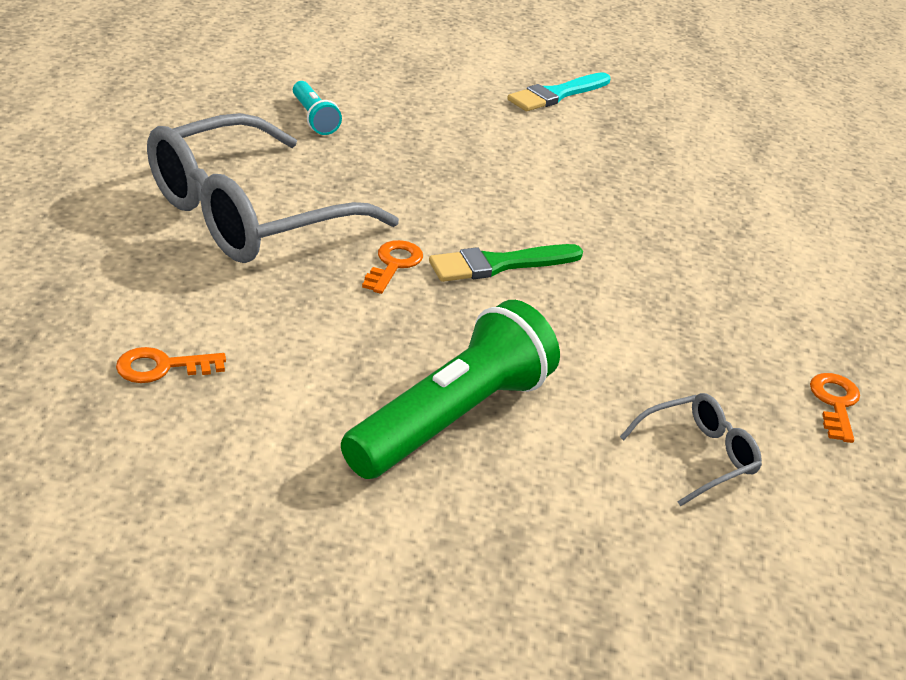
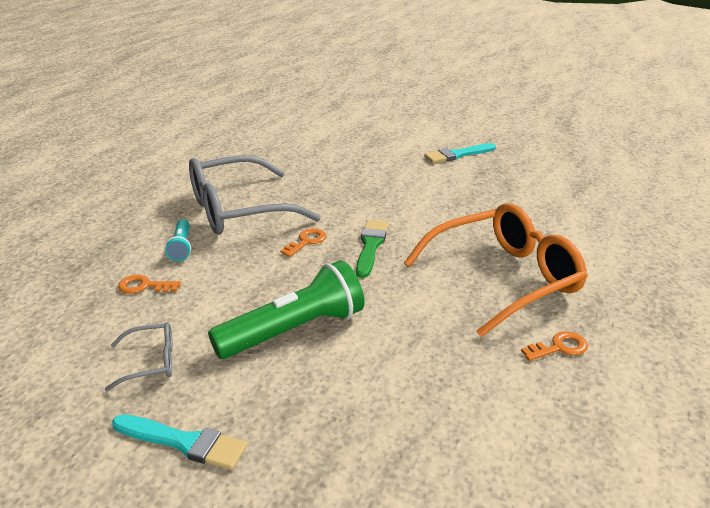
camera: 20 degrees right, 5 degrees down
turquoise flashlight [293,81,342,135] -> turquoise flashlight moved to [165,219,191,261]
green brush [429,244,583,282] -> green brush turned 105 degrees clockwise [356,220,388,278]
grey glasses [620,393,762,507] -> grey glasses moved to [105,322,173,391]
orange key [810,373,860,443] -> orange key turned 45 degrees clockwise [521,331,588,361]
none -> turquoise brush [112,414,247,470]
none -> orange glasses [404,203,587,337]

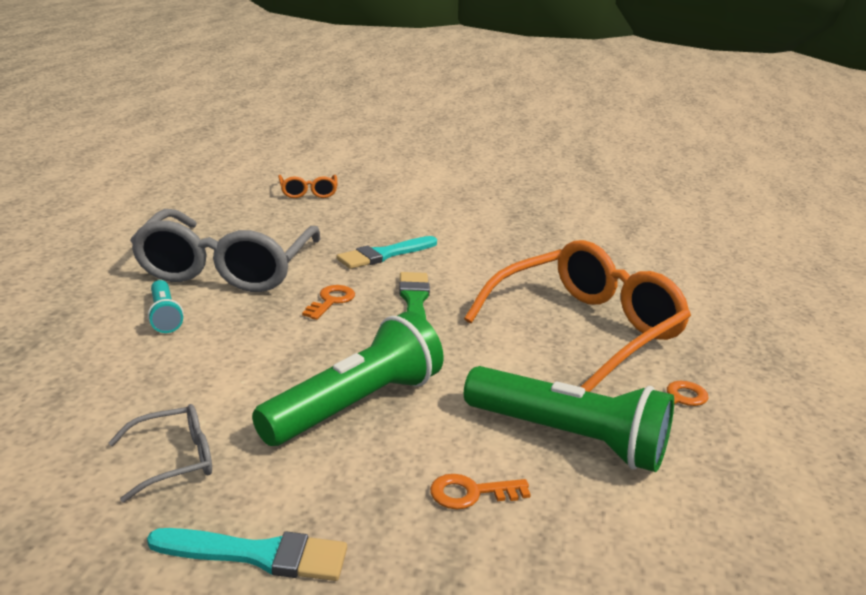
camera: 15 degrees left, 5 degrees down
orange key [118,275,181,294] -> orange key moved to [430,474,531,509]
grey glasses [189,155,321,235] -> grey glasses turned 45 degrees counterclockwise [130,209,320,292]
turquoise brush [424,143,496,163] -> turquoise brush moved to [336,236,437,269]
none -> orange glasses [278,175,338,198]
none -> green flashlight [464,366,674,472]

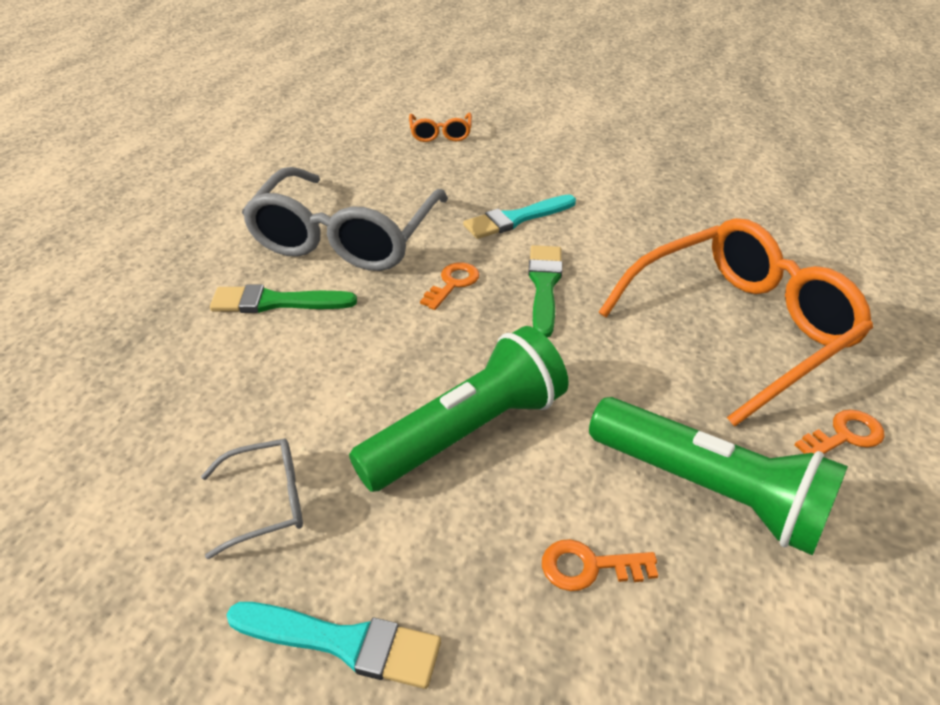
camera: 10 degrees right, 15 degrees up
turquoise flashlight [148,280,184,333] -> green brush [210,285,357,313]

